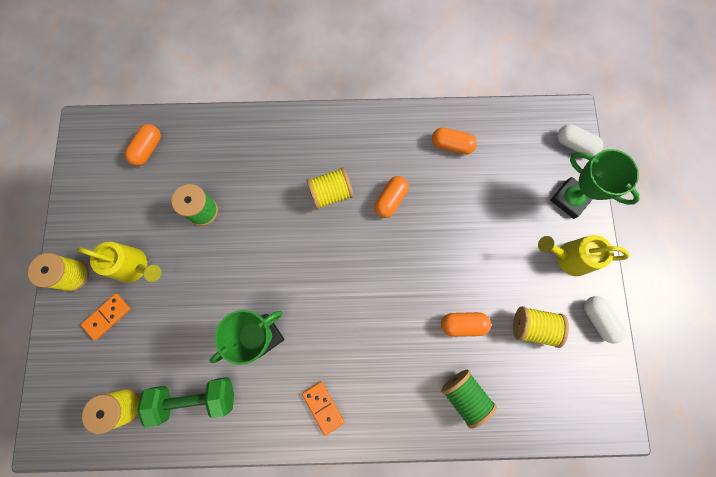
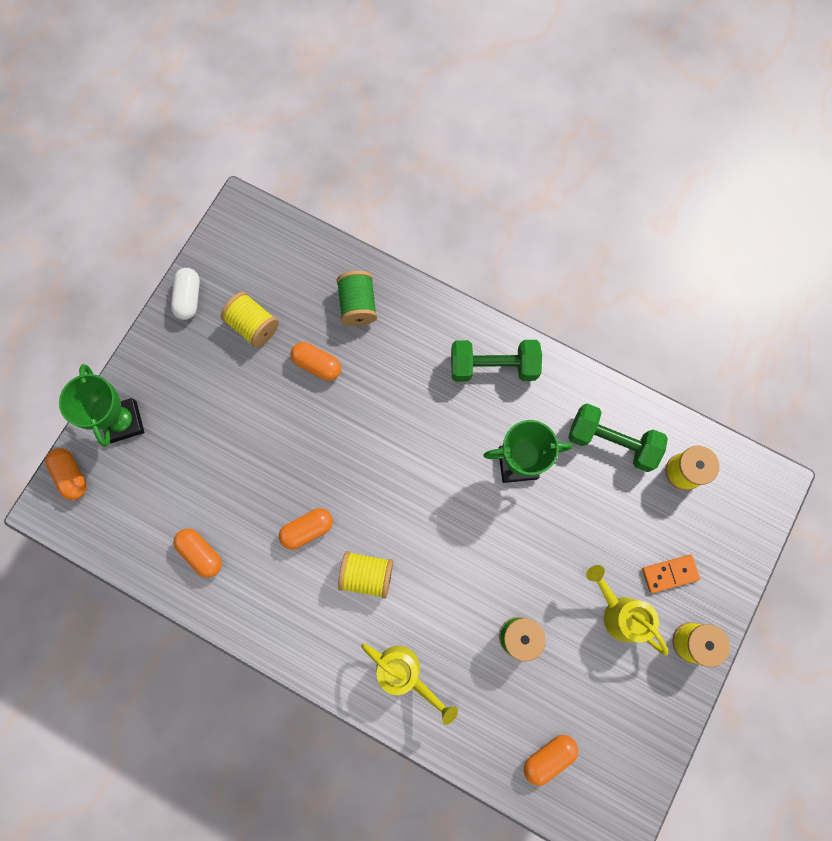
camera: 150 degrees left, 0 degrees up
orange domino [302,381,344,436] -> green dumbbell [451,340,542,382]
yellow watering can [538,235,630,276] -> yellow watering can moved to [361,643,458,725]
white capsule [557,124,603,156] -> orange capsule [45,448,87,500]

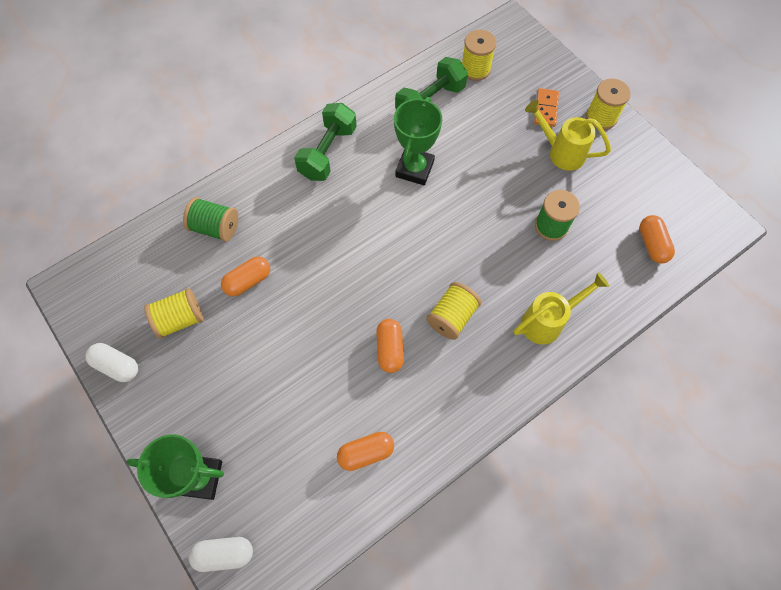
camera: 65 degrees left, 10 degrees down
orange capsule [45,448,87,500] -> white capsule [189,537,253,572]
yellow watering can [586,565,668,656] -> yellow watering can turned 45 degrees clockwise [525,100,611,171]

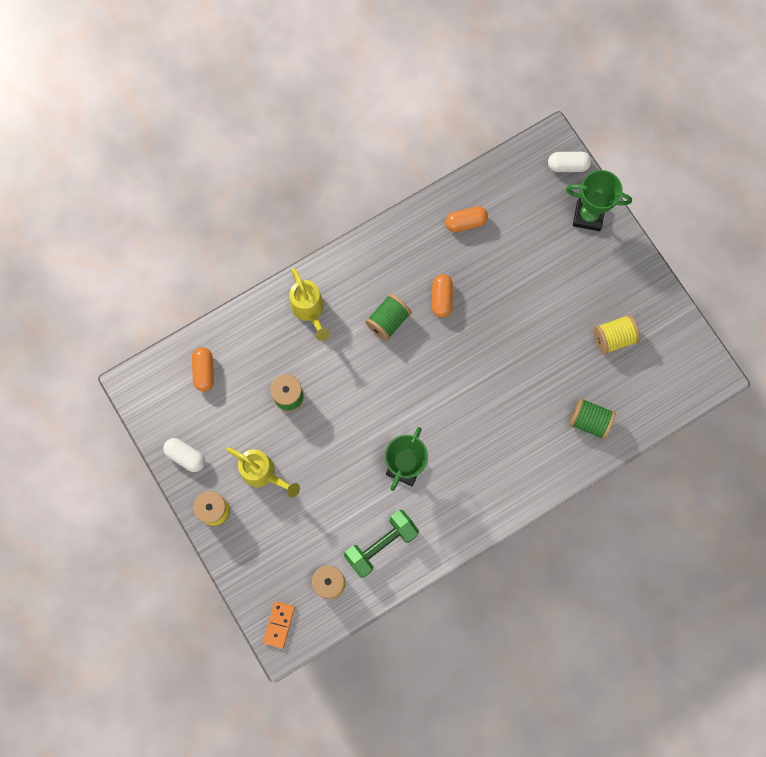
camera: 175 degrees left, 10 degrees up
white capsule [85,343,138,382] -> white capsule moved to [163,438,205,472]
orange capsule [221,256,270,296] -> none
green dumbbell [294,103,357,181] -> none
yellow spool [426,282,481,340] -> green spool [365,294,412,341]
yellow watering can [514,272,609,345] -> yellow watering can turned 90 degrees counterclockwise [290,268,330,341]
orange domino [534,88,559,127] -> orange domino moved to [263,601,295,649]

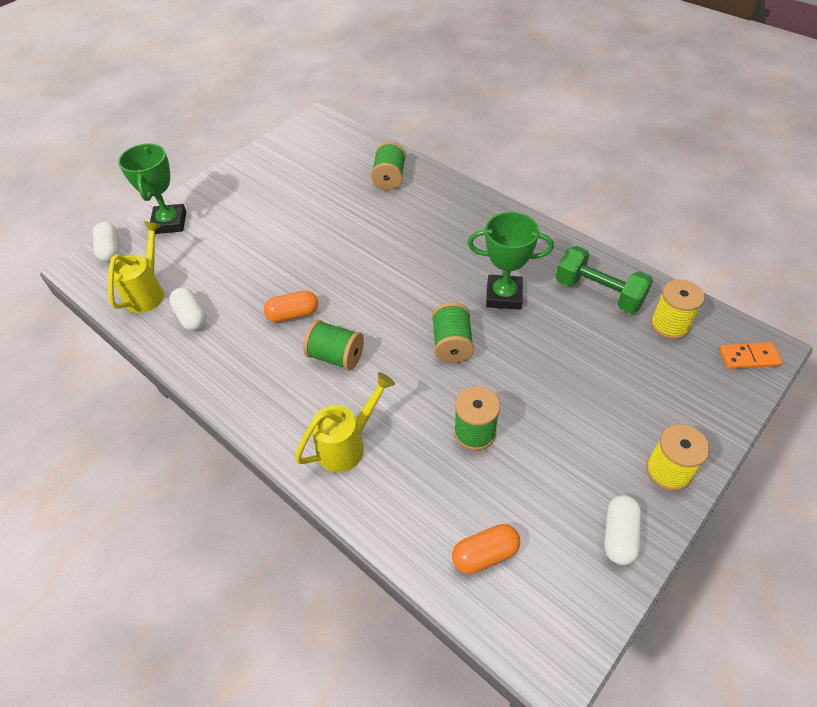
camera: 105 degrees left, 25 degrees down
yellow watering can [226,447,300,497] -> yellow watering can moved to [108,221,164,313]
orange capsule [445,206,488,232] -> white capsule [169,287,206,331]
yellow spool [594,315,640,355] -> none
none -> green spool [432,302,474,363]

